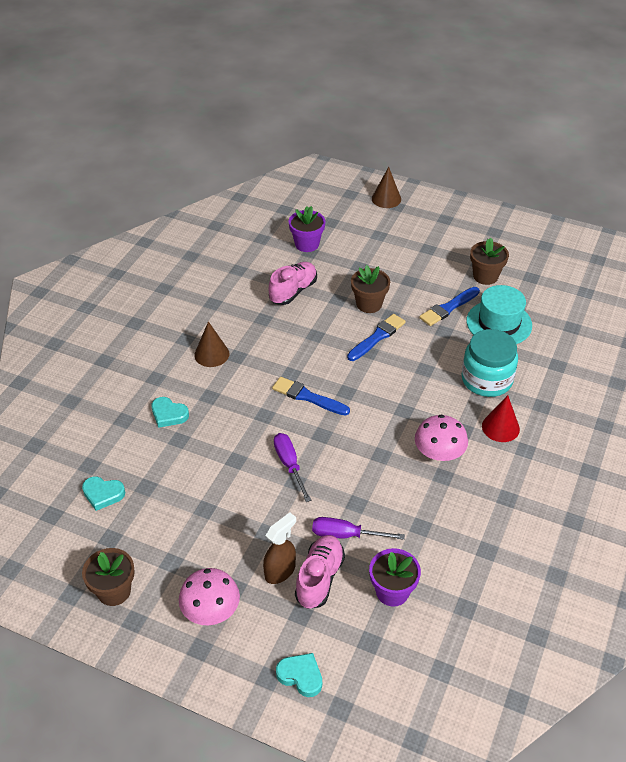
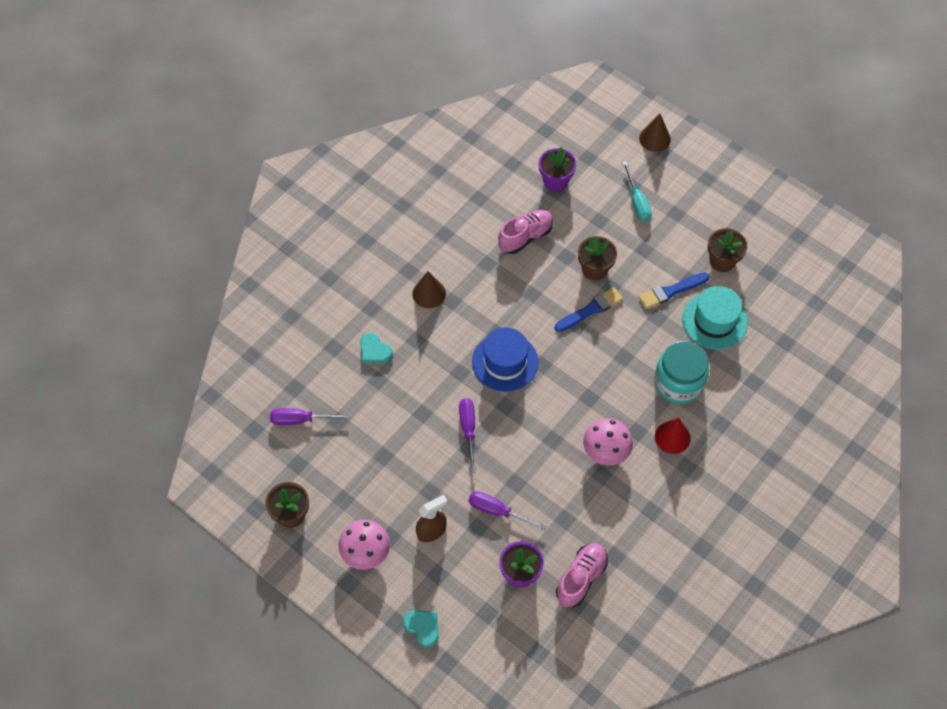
camera: 15 degrees right, 15 degrees up
turquoise heart [82,477,125,511] -> purple screwdriver [270,408,350,425]
blue brush [272,377,350,416] -> blue hat [472,327,539,392]
pink shoe [295,535,345,609] -> pink shoe moved to [556,543,608,607]
none -> turquoise screwdriver [622,162,652,222]

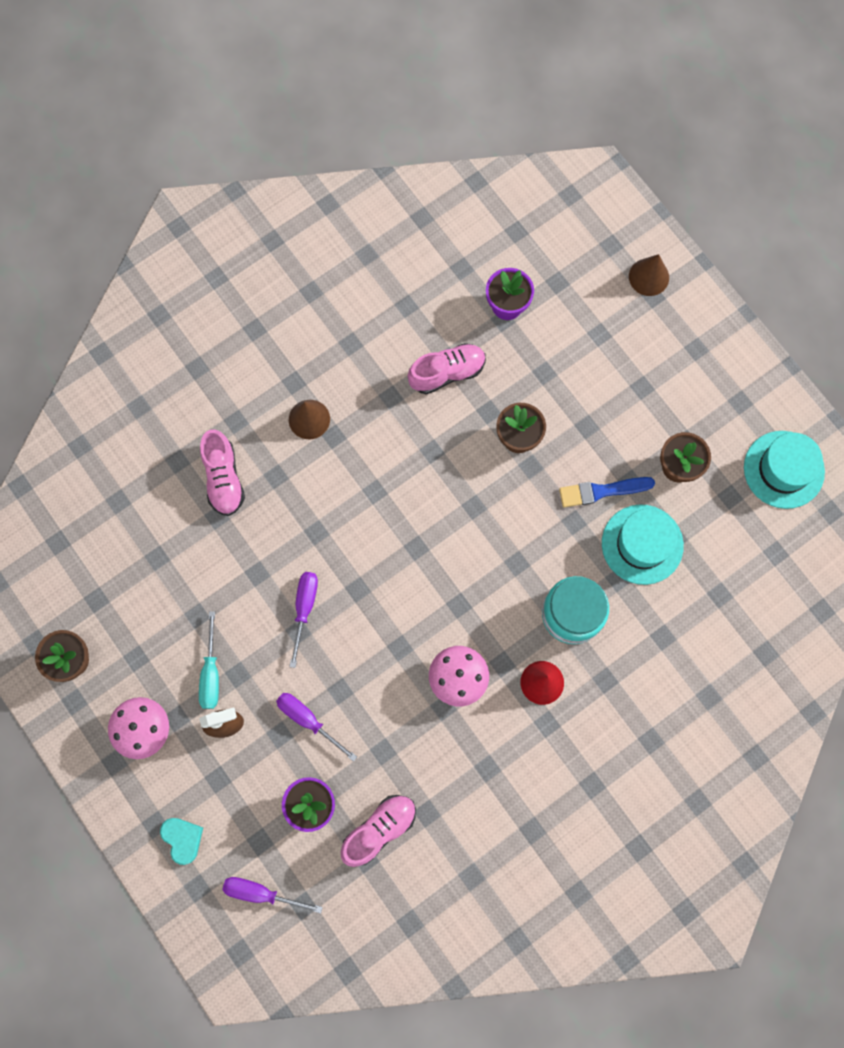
camera: 15 degrees right, 15 degrees up
purple screwdriver [270,408,350,425] -> purple screwdriver moved to [222,877,323,913]
turquoise heart [360,333,393,364] -> pink shoe [200,430,245,516]
blue hat [472,327,539,392] -> none
blue brush [555,287,623,332] -> none
turquoise screwdriver [622,162,652,222] -> turquoise screwdriver moved to [199,611,219,709]
none -> turquoise hat [744,431,825,509]

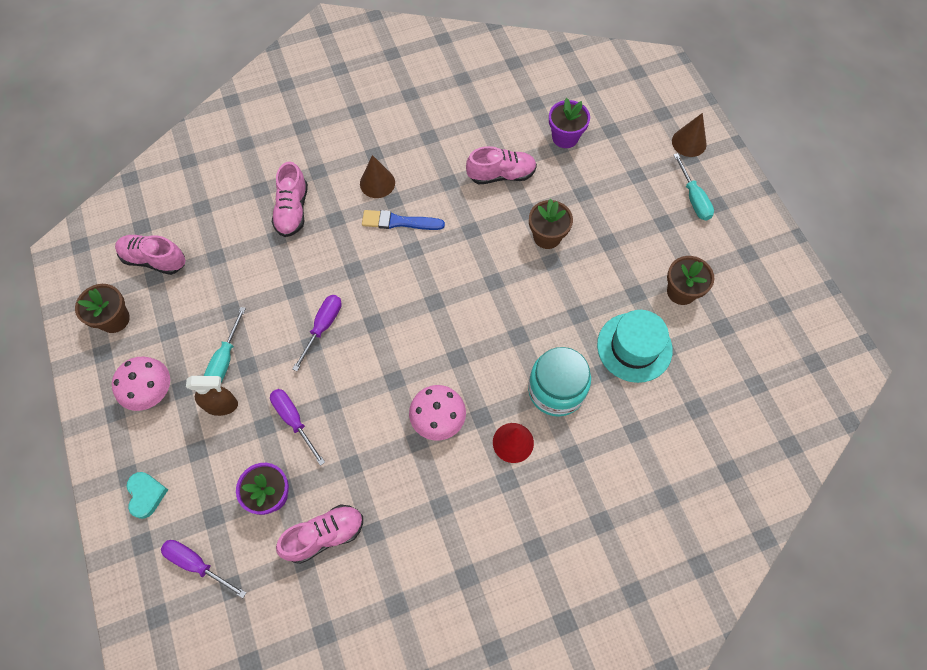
camera: 15 degrees right, 10 degrees down
blue brush [559,477,655,507] -> blue brush moved to [362,210,445,230]
turquoise hat [744,431,825,509] -> none
none -> pink shoe [115,235,186,275]
none -> turquoise screwdriver [673,153,714,220]

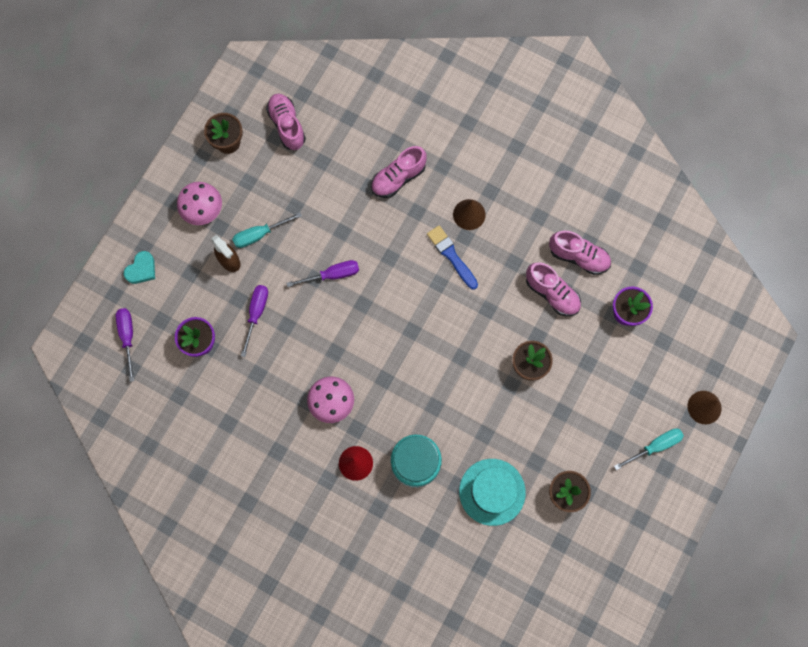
camera: 50 degrees right, 10 degrees up
pink shoe [276,504,363,564] -> pink shoe moved to [549,231,611,275]
turquoise screwdriver [673,153,714,220] -> turquoise screwdriver turned 150 degrees counterclockwise [614,429,684,470]

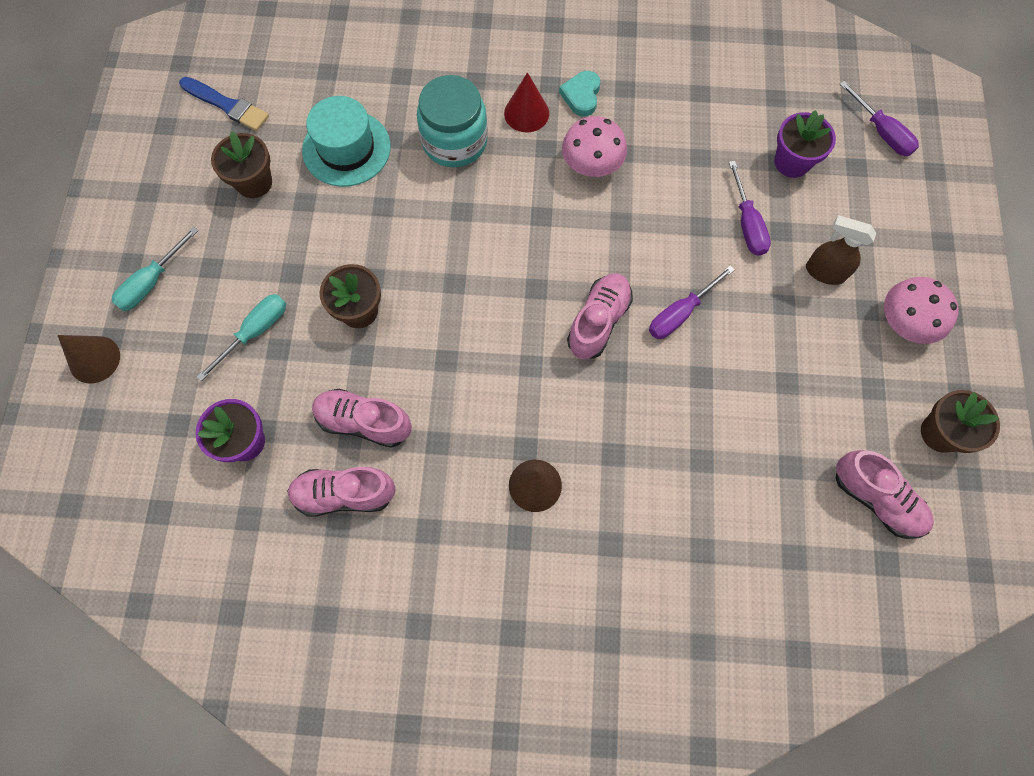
camera: 155 degrees right, 5 degrees down
turquoise heart [124,251,155,284] -> turquoise heart moved to [559,71,600,117]
turquoise screwdriver [232,212,302,248] -> turquoise screwdriver moved to [197,294,286,381]
pink shoe [371,146,427,198] -> pink shoe moved to [567,273,633,359]
blue brush [427,225,478,290] -> blue brush moved to [179,77,269,131]

